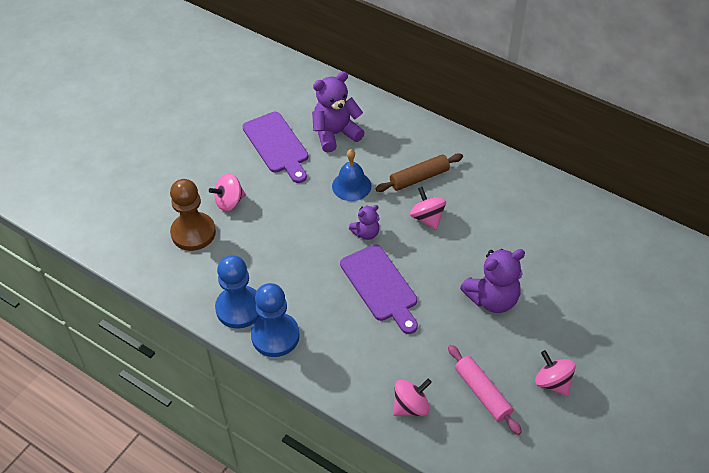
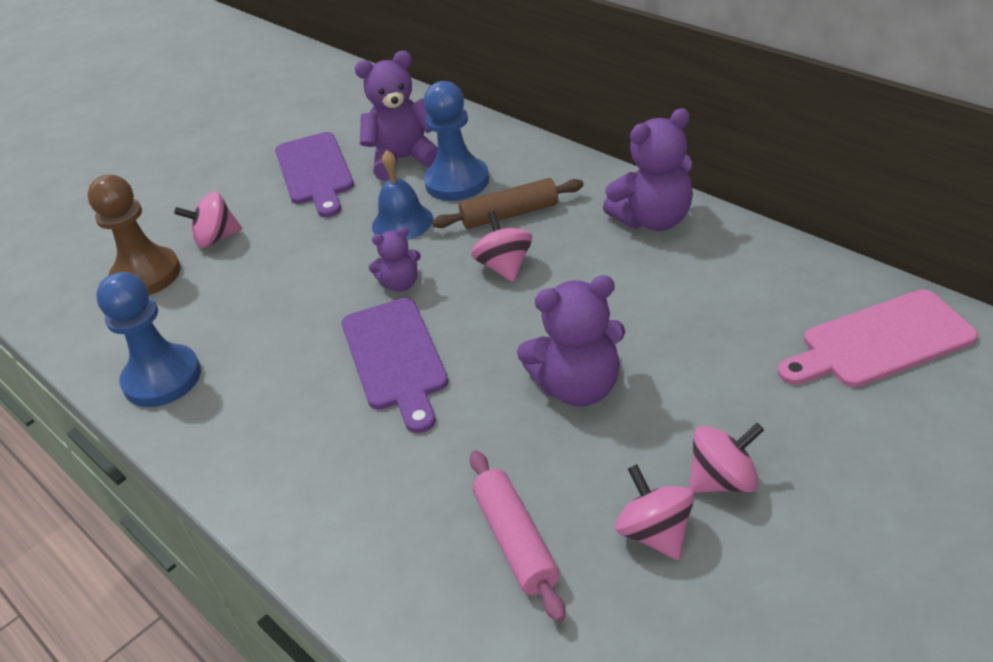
camera: 15 degrees right, 10 degrees down
blue pawn [251,283,300,357] -> blue pawn moved to [424,81,489,201]
pink spinning top [393,379,432,416] -> pink spinning top moved to [689,423,764,493]
none -> purple teddy bear [603,108,693,231]
none -> pink cutting board [778,289,978,387]

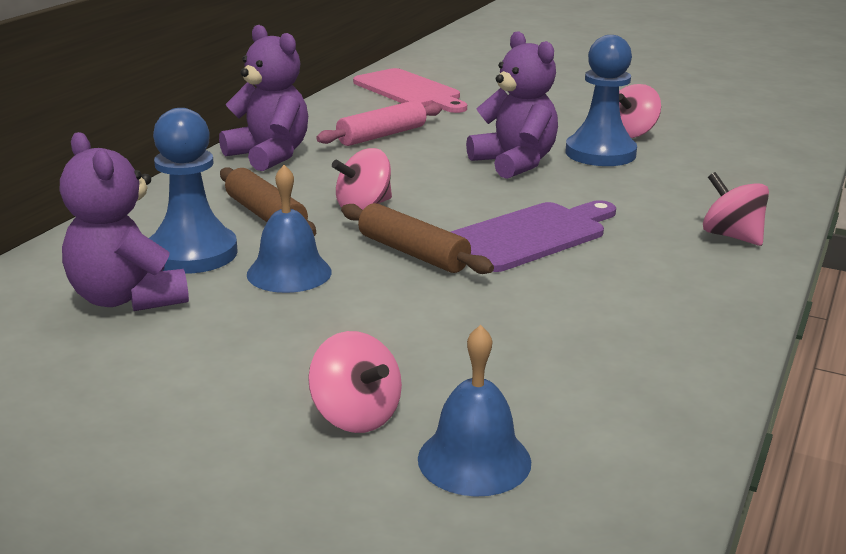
camera: 115 degrees left, 15 degrees down
brown pawn [88,175,181,295] -> blue bell [418,325,531,497]
blue pawn [96,272,201,407] -> blue pawn moved to [566,35,637,166]
purple cutting board [275,132,354,217] -> none
purple teddy bear [369,227,421,292] -> brown rolling pin [341,203,494,274]
pink rolling pin [470,450,566,622] -> pink rolling pin moved to [316,100,442,146]
pink spinning top [689,423,764,493] -> pink spinning top moved to [703,172,769,246]

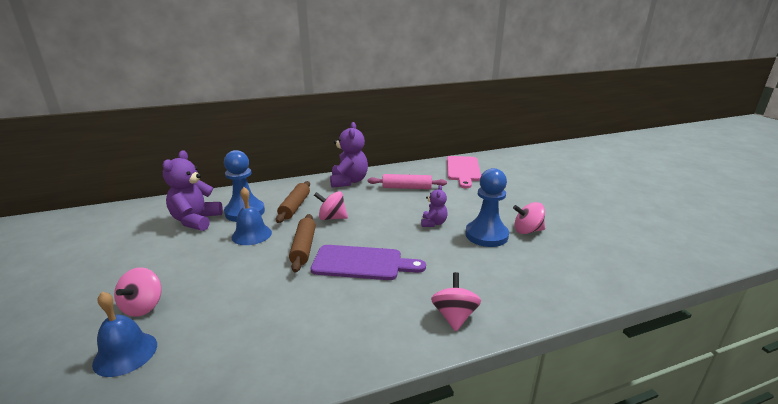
camera: 45 degrees right, 0 degrees up
purple teddy bear [466,31,558,179] -> purple teddy bear [421,185,448,227], size x0.56

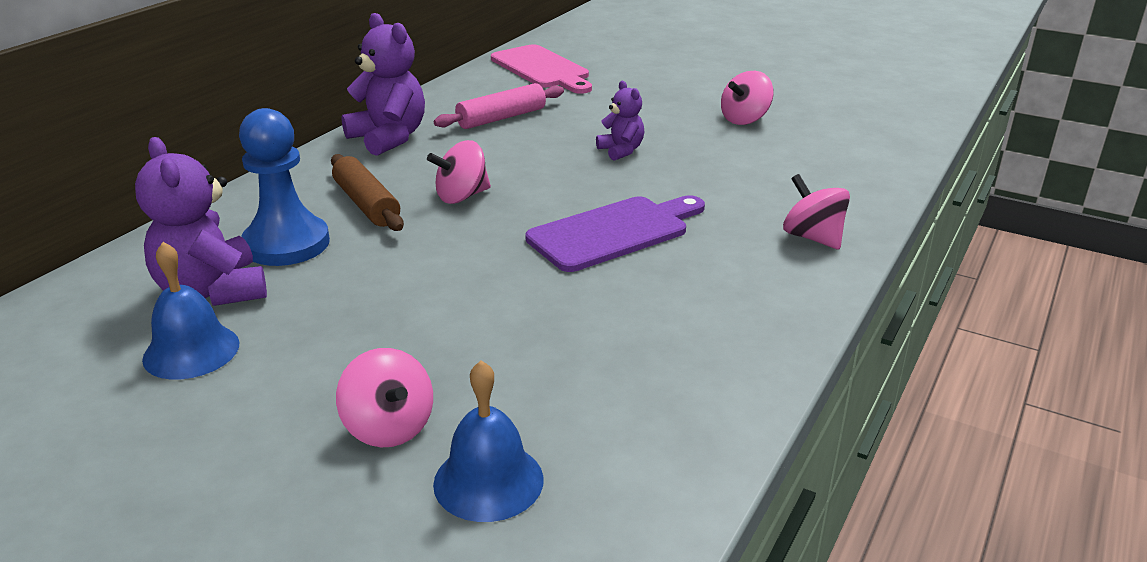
camera: 40 degrees left, 5 degrees up
blue bell [232,187,272,245] -> blue bell moved to [142,242,240,379]
brown rolling pin [289,214,316,272] -> none
blue pawn [465,168,509,247] -> none

